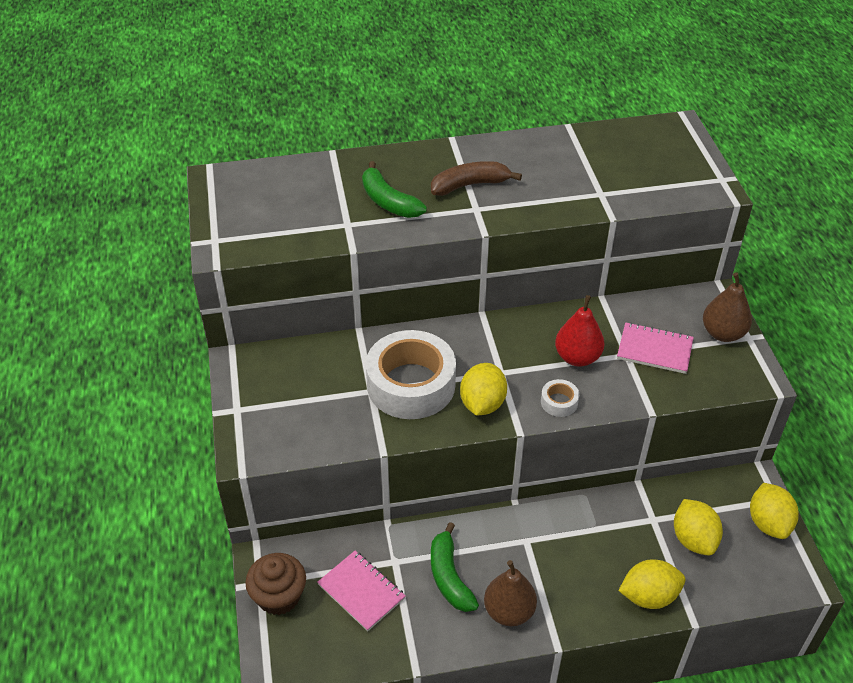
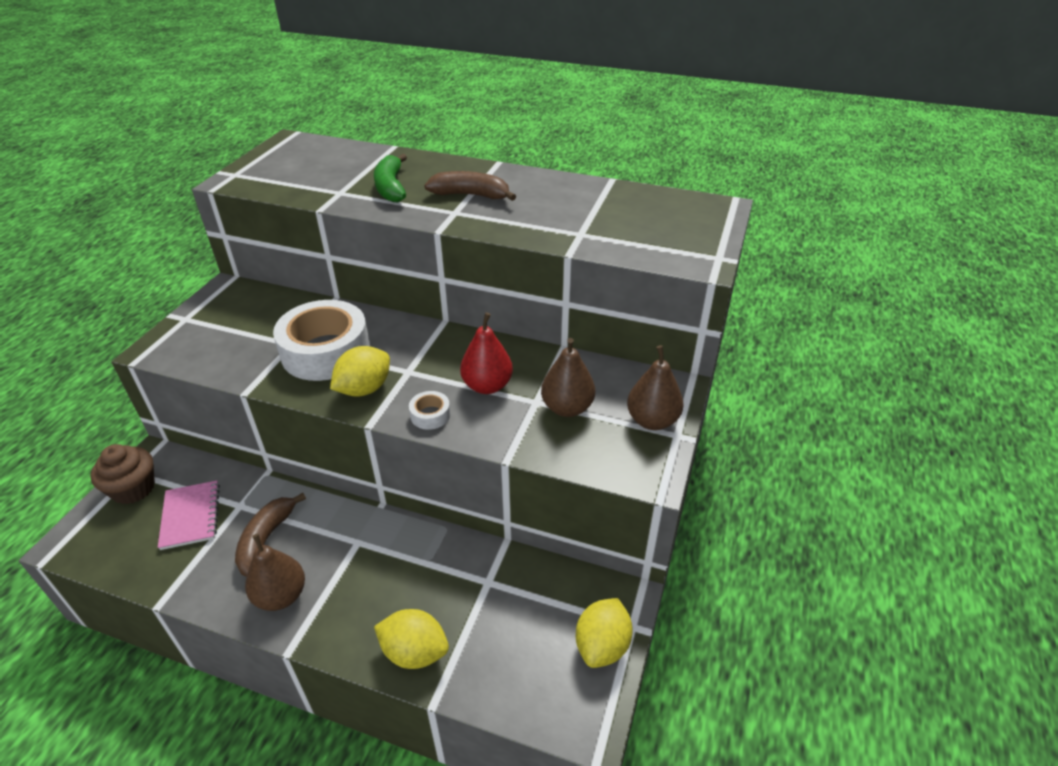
camera: 30 degrees right, 5 degrees down
green banana [431,522,479,612] -> brown banana [235,493,306,577]
pink notebook [617,322,694,374] -> brown pear [541,338,595,417]
yellow lemon [674,499,723,556] -> none

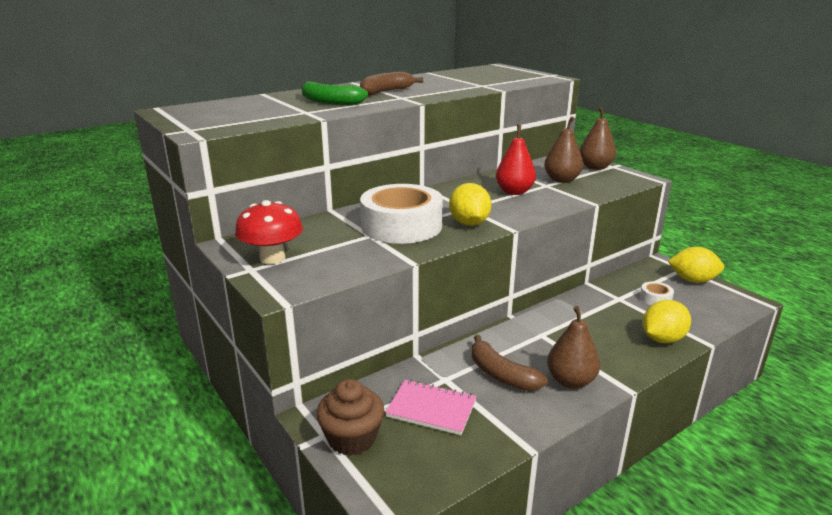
camera: 55 degrees left, 15 degrees down
white tape [409,391,451,430] -> white tape moved to [640,281,674,305]
yellow lemon [576,598,633,668] -> yellow lemon turned 45 degrees counterclockwise [668,247,724,283]
none -> red mushroom [235,200,303,264]

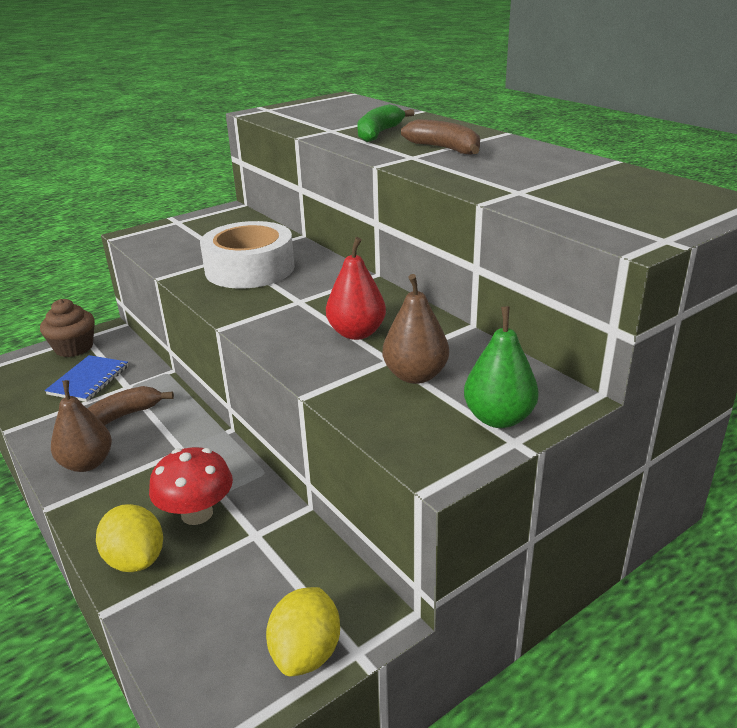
camera: 90 degrees right, 5 degrees up
red mushroom [235,200,303,264] -> red mushroom moved to [149,447,233,525]
pink notebook [385,380,477,435] -> blue notebook [45,355,128,402]
yellow lemon [449,183,491,226] -> none
brown pear [580,106,616,170] -> green pear [464,306,539,428]
white tape [640,281,674,305] -> none

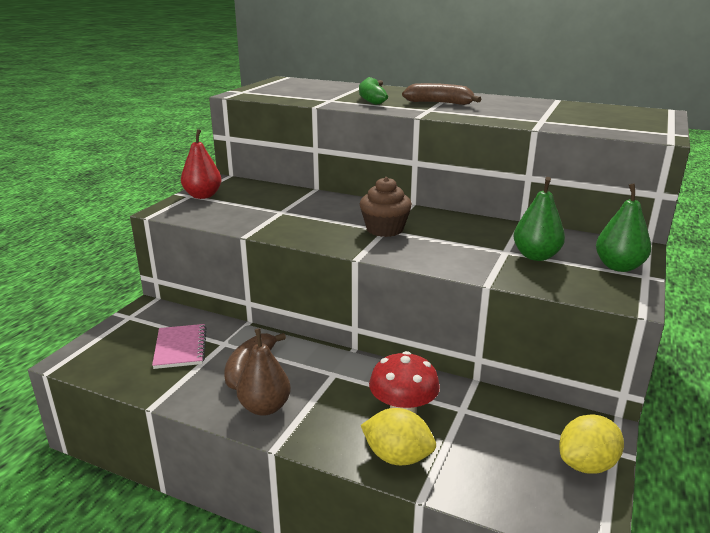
camera: 30 degrees left, 5 degrees down
brown cupcake [40,299,95,357] -> brown cupcake moved to [360,177,412,237]
blue notebook [45,355,128,402] -> pink notebook [152,324,207,369]
white tape [200,221,295,288] -> none
yellow lemon [266,587,340,676] -> yellow lemon turned 75 degrees clockwise [559,414,624,474]
red pear [326,237,386,340] -> red pear moved to [181,129,221,199]
brown pear [383,274,449,384] -> green pear [513,177,565,261]

